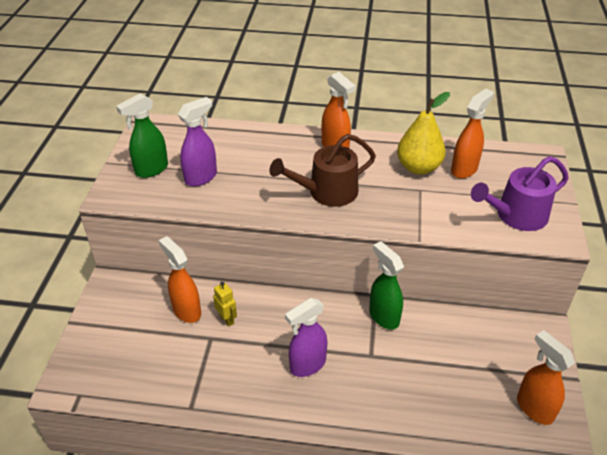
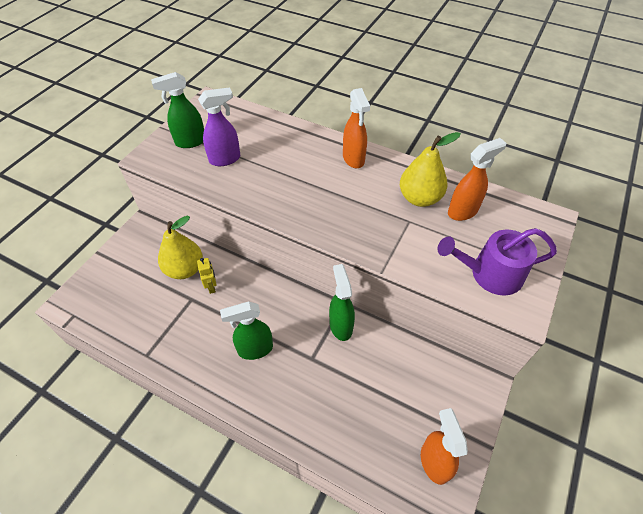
camera: 20 degrees right, 10 degrees up
orange spray bottle [159,236,201,323] -> yellow pear [158,216,203,279]
brown watering can [270,134,376,207] -> none
purple spray bottle [285,298,327,377] -> green spray bottle [220,301,273,360]

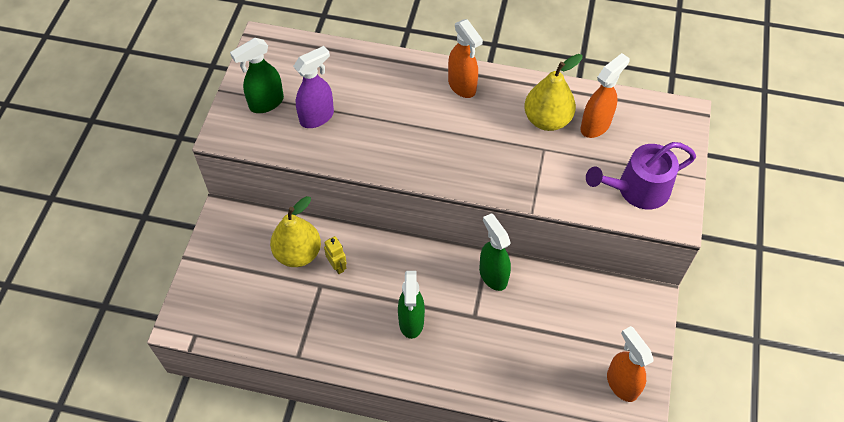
camera: 15 degrees left, 5 degrees up
green spray bottle [220,301,273,360] -> green spray bottle turned 60 degrees counterclockwise [398,271,425,339]

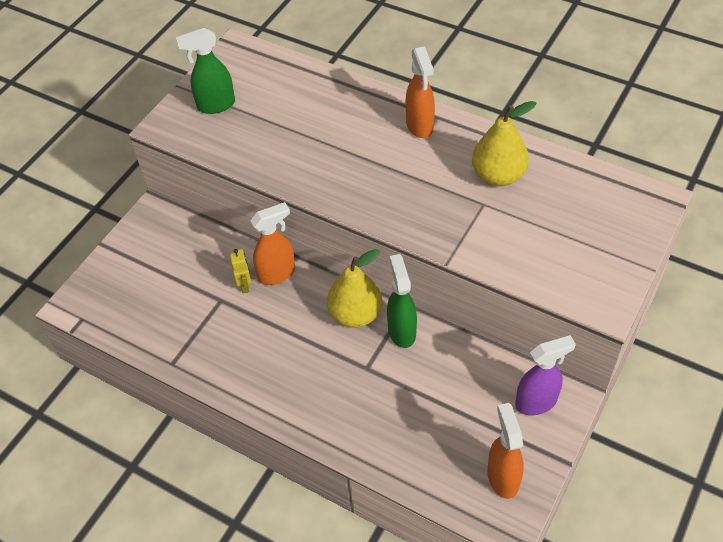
camera: 20 degrees right, 5 degrees down
yellow pear [270,196,321,267] -> yellow pear moved to [327,249,382,328]
purple spray bottle [293,46,334,128] -> purple spray bottle moved to [515,335,576,415]
green spray bottle [398,271,425,339] -> none
orange spray bottle [580,53,629,138] -> orange spray bottle moved to [251,202,295,285]
purple watering can [586,142,696,209] -> none

